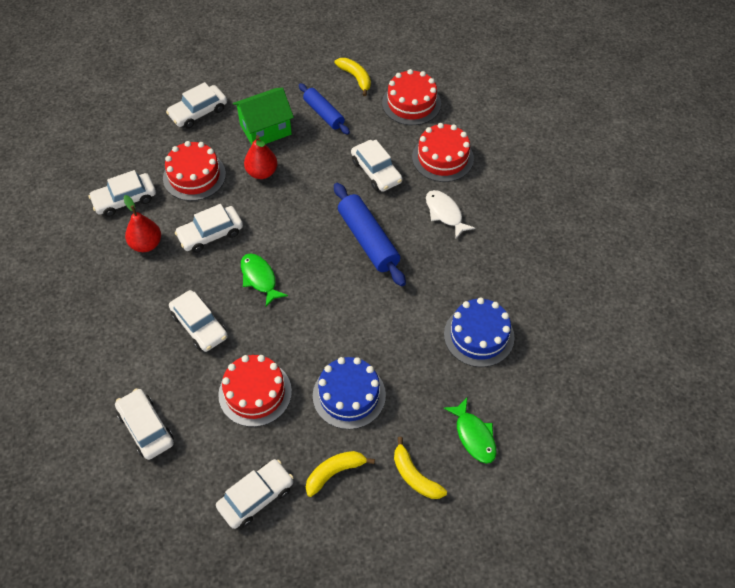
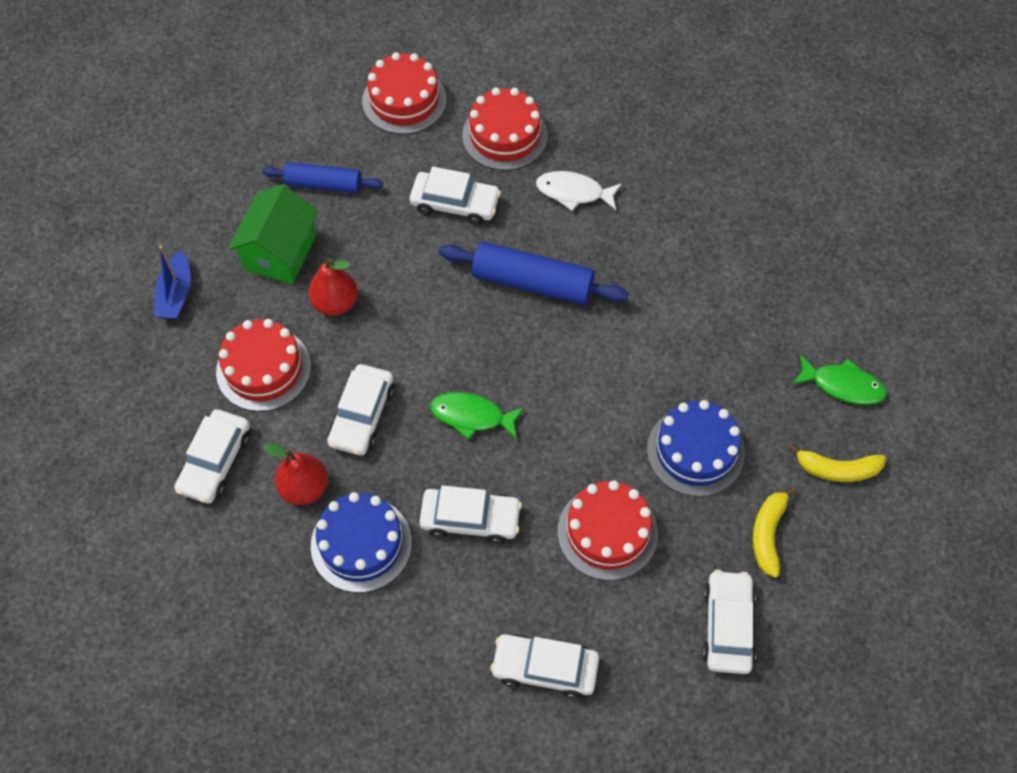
camera: 45 degrees left, 5 degrees up
white car [166,82,227,128] -> blue boat [154,245,191,319]
yellow banana [334,58,371,96] -> none
blue cake [444,297,514,367] -> blue cake moved to [311,492,412,593]

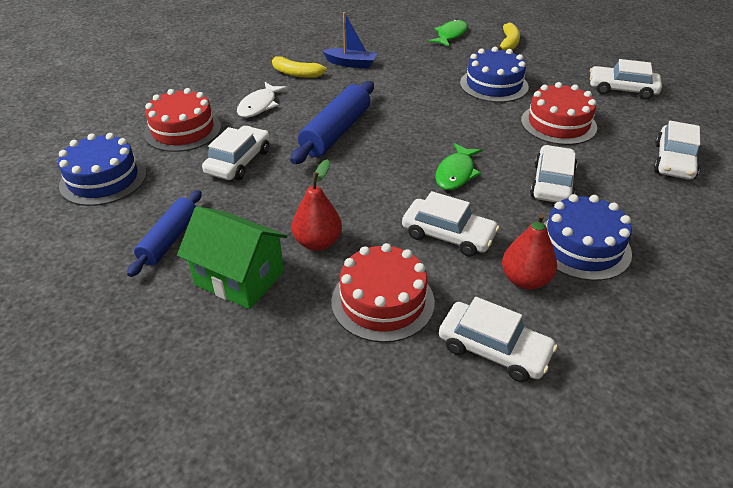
camera: 80 degrees left, 20 degrees down
blue boat [154,245,191,319] -> blue boat moved to [322,12,377,68]
red cake [362,52,446,134] -> blue cake [58,133,146,206]
yellow banana [753,486,797,578] -> yellow banana moved to [270,54,327,78]

